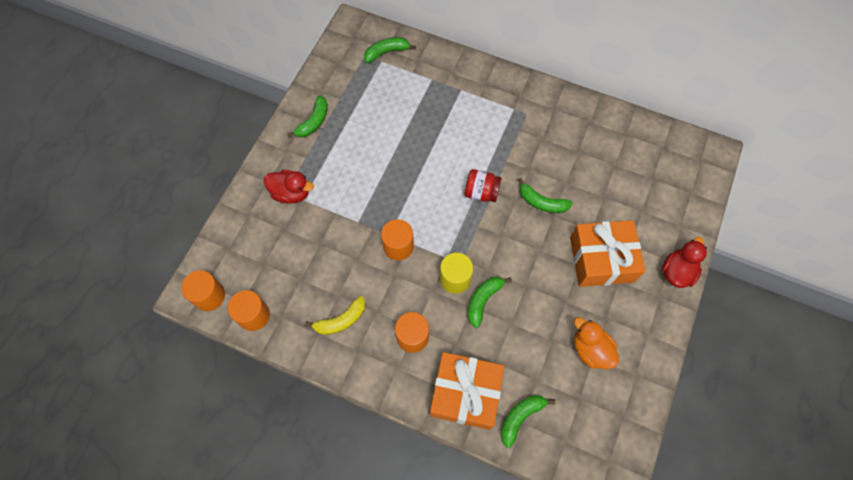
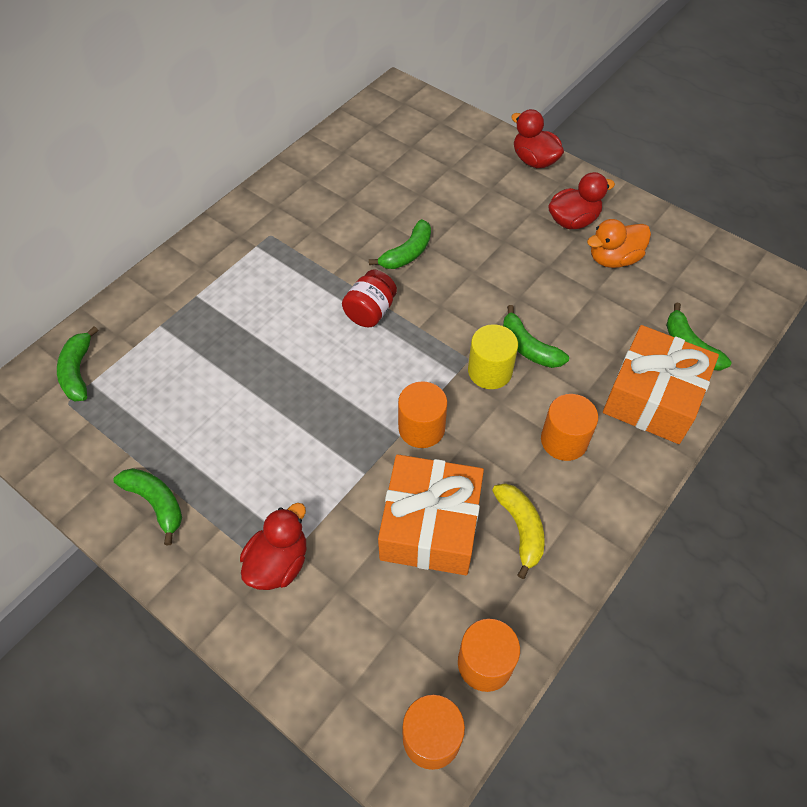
camera: 75 degrees left, 10 degrees down
orange gift [570,220,645,287] -> orange gift moved to [378,454,484,575]
none -> red duck [548,172,615,229]

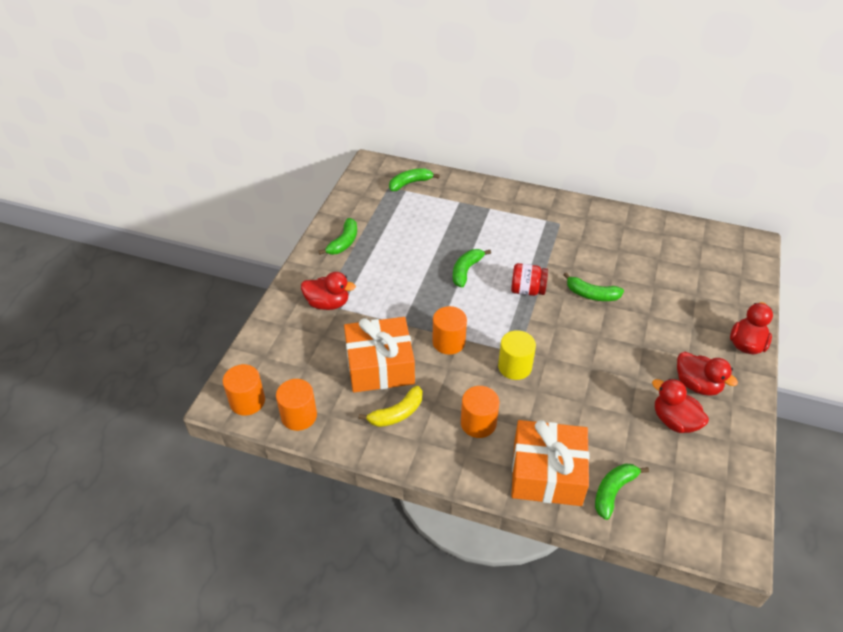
camera: 70 degrees right, 10 degrees down
green banana [503,305,569,368] -> green banana moved to [453,249,491,288]
orange duck [587,219,651,268] -> red duck [652,378,709,433]

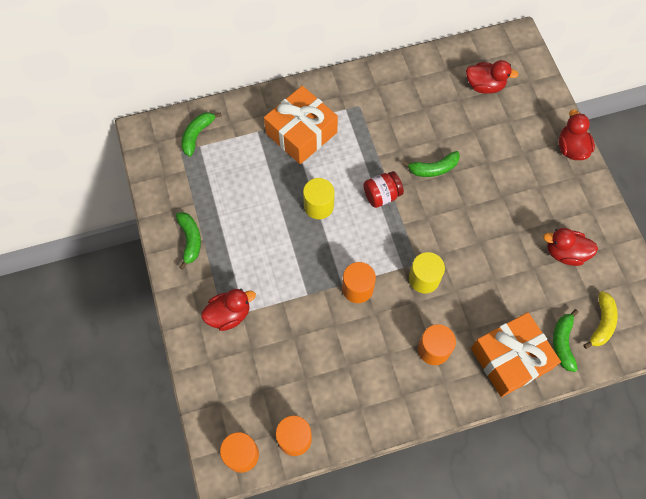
camera: 35 degrees left, 20 degrees up
orange gift [344,317,415,392] -> orange gift moved to [264,86,338,164]
yellow banana [359,386,422,427] -> yellow banana moved to [584,291,618,349]
green banana [453,249,491,288] -> yellow cylinder [303,178,334,219]
red duck [677,352,738,396] -> red duck moved to [466,60,519,94]

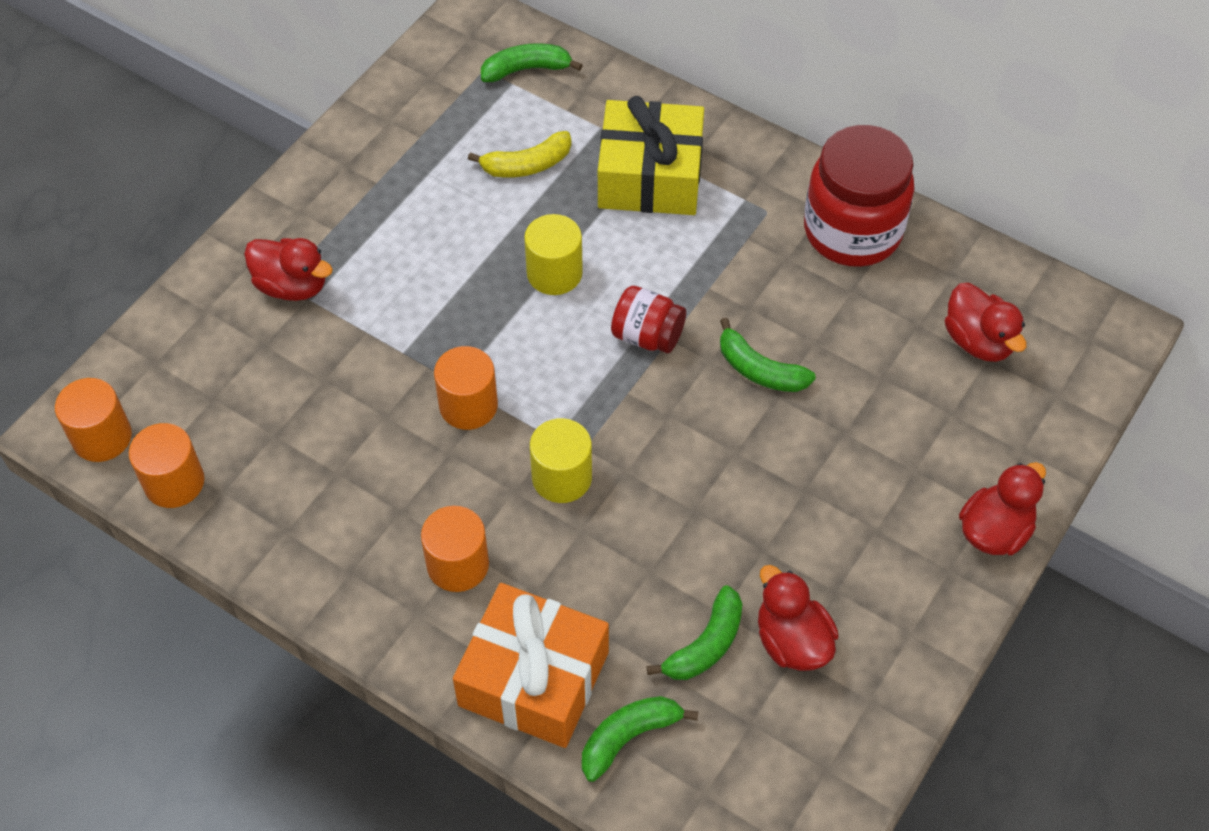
camera: 50 degrees right, 10 degrees down
green banana [176,212,201,270] -> green banana moved to [647,585,742,680]
orange gift [264,86,338,164] -> yellow gift [598,96,704,215]
yellow banana [584,291,618,349] -> yellow banana moved to [468,131,571,178]
none -> red jar [804,125,914,267]

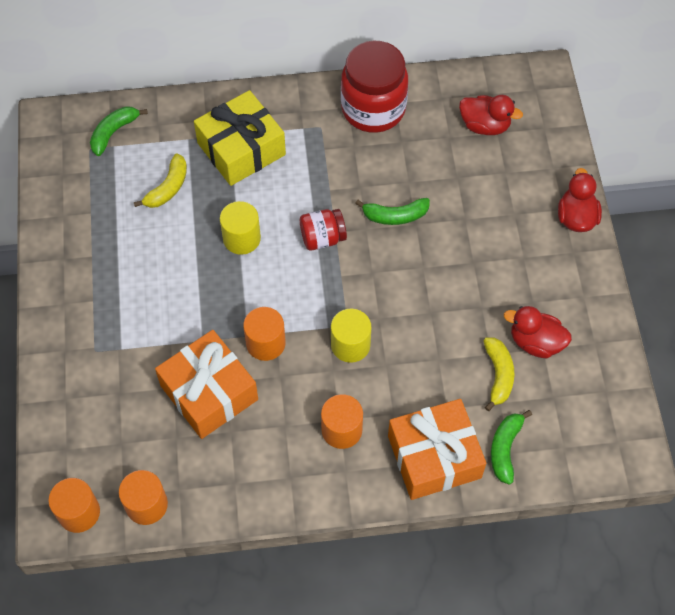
camera: 40 degrees left, 5 degrees up
red duck [244,238,333,301] -> none
green banana [647,585,742,680] -> yellow banana [484,337,514,411]
none -> orange gift [155,330,258,439]

